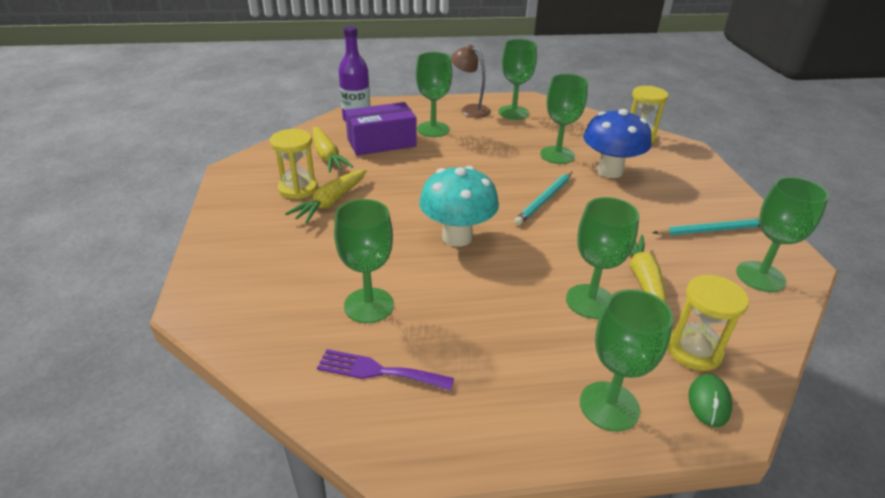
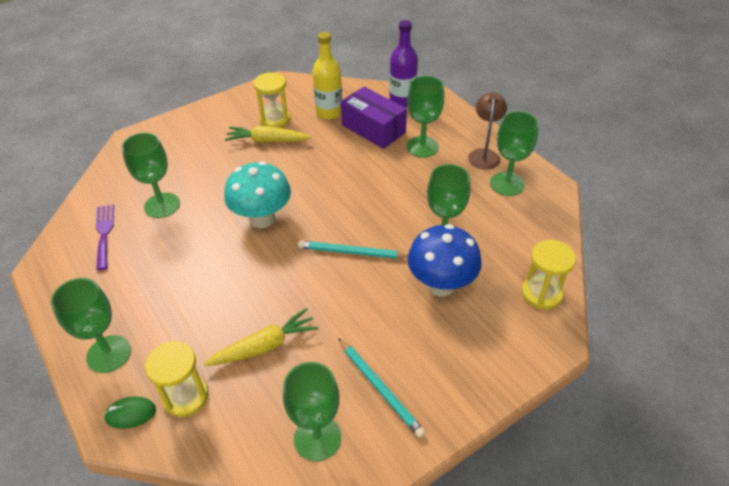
camera: 65 degrees right, 10 degrees up
yellow carrot [312,127,354,172] -> yellow bottle [312,32,342,120]
green goblet [566,197,639,319] -> none

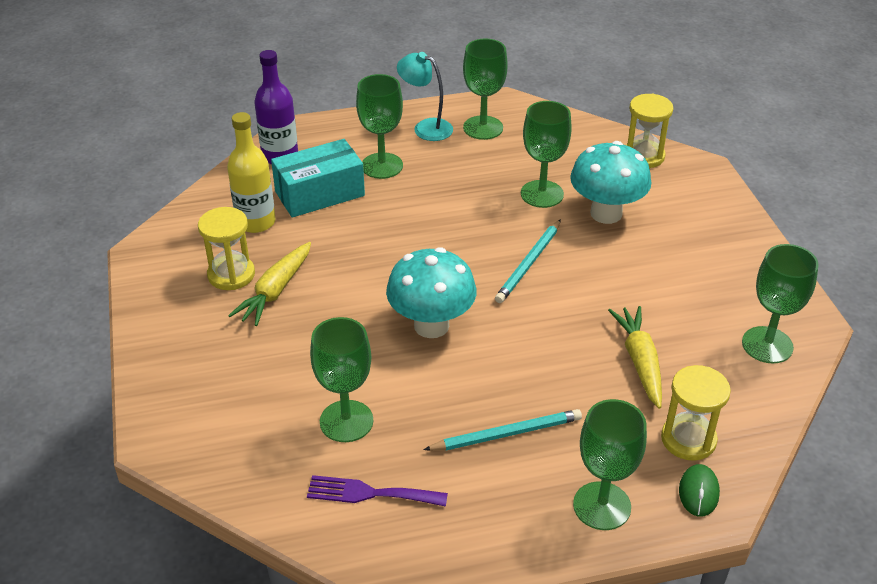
camera: 70 degrees left, 5 degrees down
turquoise pencil [338,338,426,438] -> turquoise pencil moved to [423,409,582,451]
purple box [341,87,407,149] -> turquoise box [271,139,365,217]
blue mushroom [408,224,482,297] -> turquoise mushroom [570,141,651,224]
brown lamp [468,92,507,170] -> turquoise lamp [397,52,453,141]

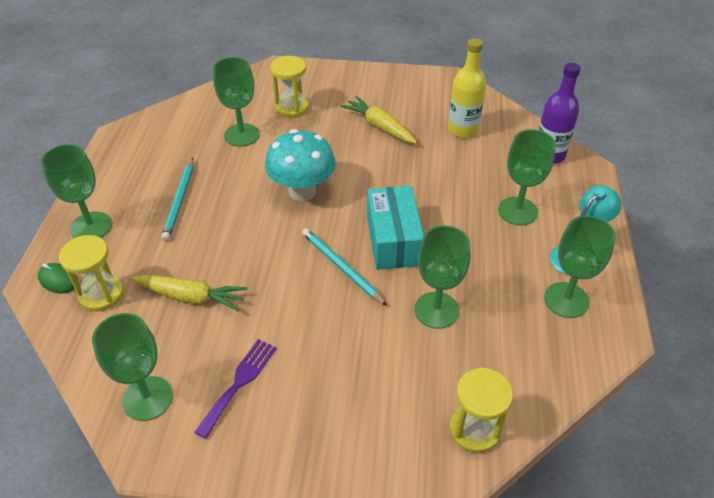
camera: 110 degrees right, 5 degrees up
yellow hourglass [198,207,255,290] -> yellow hourglass moved to [270,56,309,118]
turquoise box [271,139,365,217] -> turquoise box moved to [367,186,424,270]
purple fork [307,475,448,507] -> purple fork moved to [194,339,277,439]
turquoise mushroom [570,141,651,224] -> none

